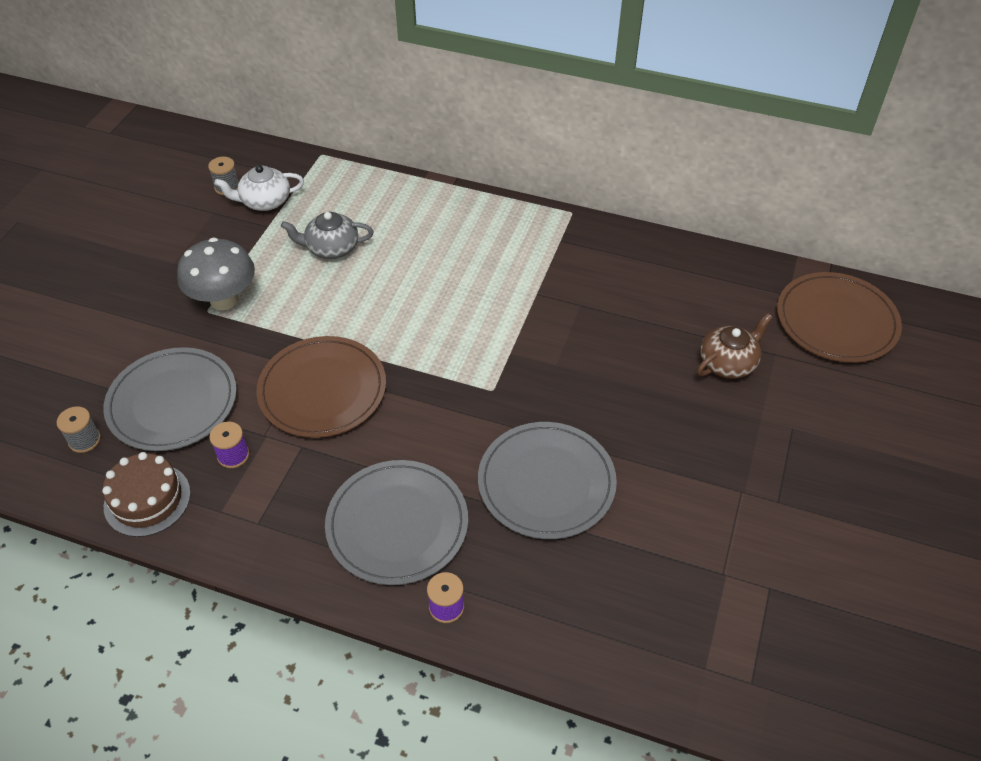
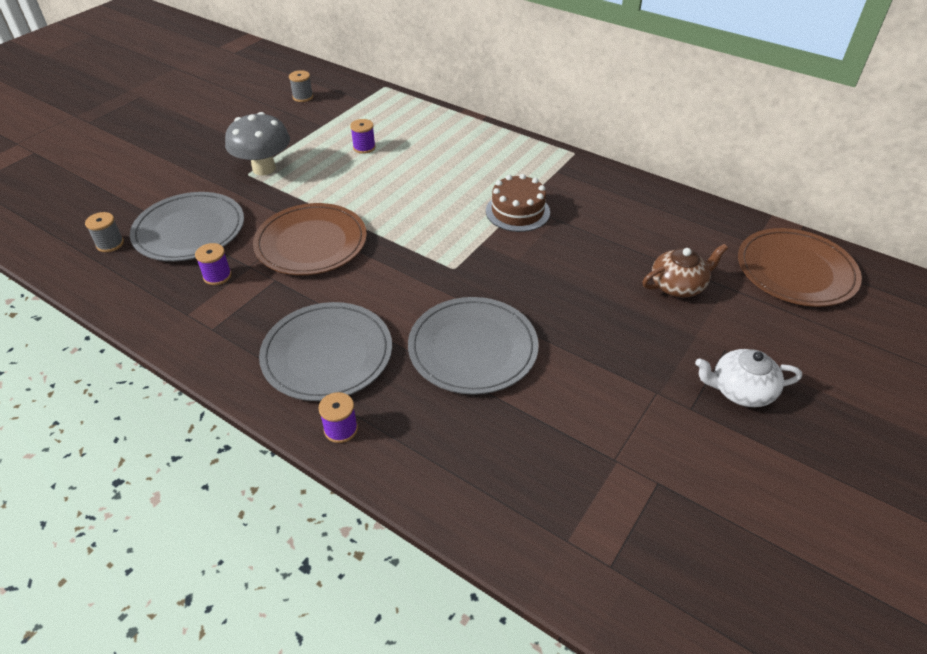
camera: 15 degrees right, 5 degrees down
brown cake [102,452,191,537] -> brown cake moved to [486,174,550,232]
white teapot [214,165,304,211] -> white teapot moved to [695,349,802,407]
grey teapot [281,212,374,259] -> purple spool [350,119,376,154]

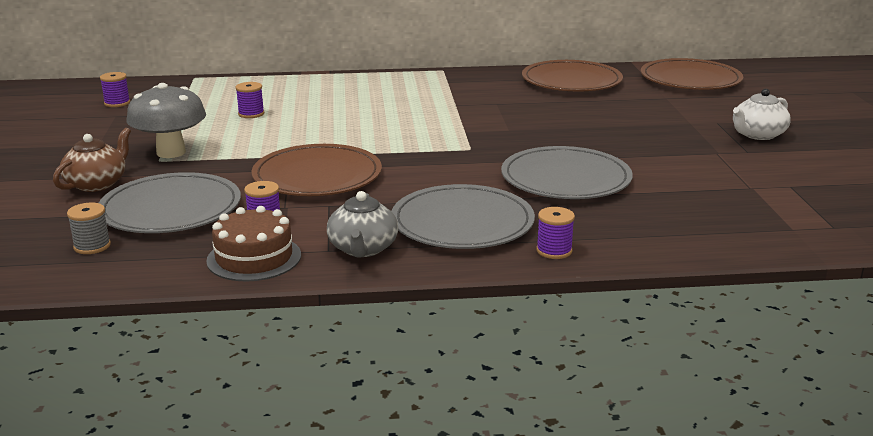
camera: 40 degrees left, 20 degrees down
grey spool [289,70,313,102] -> purple spool [100,72,130,107]
brown cake [486,174,550,232] -> brown cake moved to [206,206,301,281]
brown teapot [643,244,728,298] -> brown teapot moved to [53,128,131,192]
none -> grey teapot [327,191,398,257]
none -> brown plate [522,60,623,91]

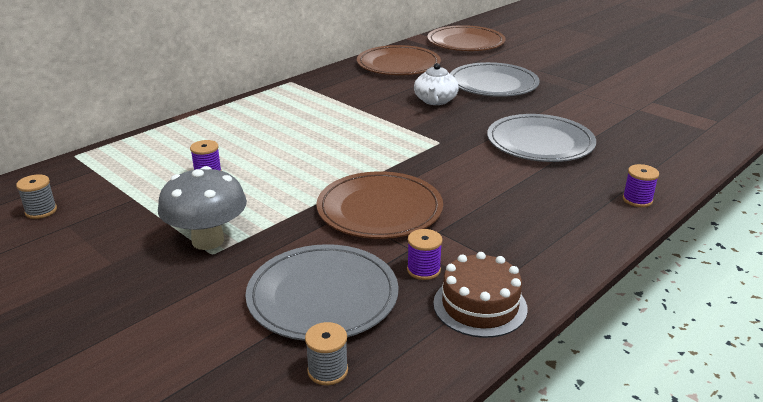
camera: 40 degrees left, 5 degrees up
brown teapot [53,128,131,192] -> none
purple spool [100,72,130,107] -> grey spool [16,175,57,219]
grey teapot [327,191,398,257] -> none
grey plate [391,184,535,249] -> grey plate moved to [450,62,540,97]
white teapot [733,89,791,140] -> white teapot moved to [414,63,459,105]

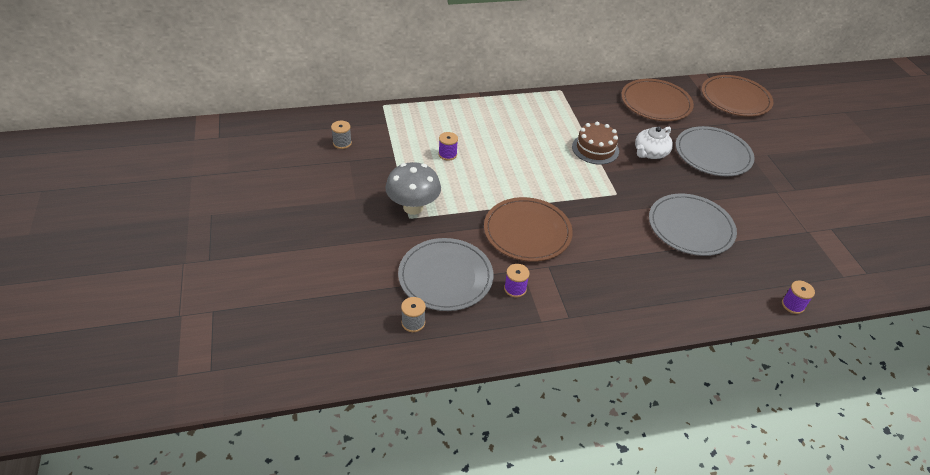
camera: 30 degrees right, 15 degrees up
brown cake [433,252,528,338] -> brown cake moved to [572,122,619,164]
purple spool [623,164,659,207] -> purple spool moved to [782,281,815,314]

